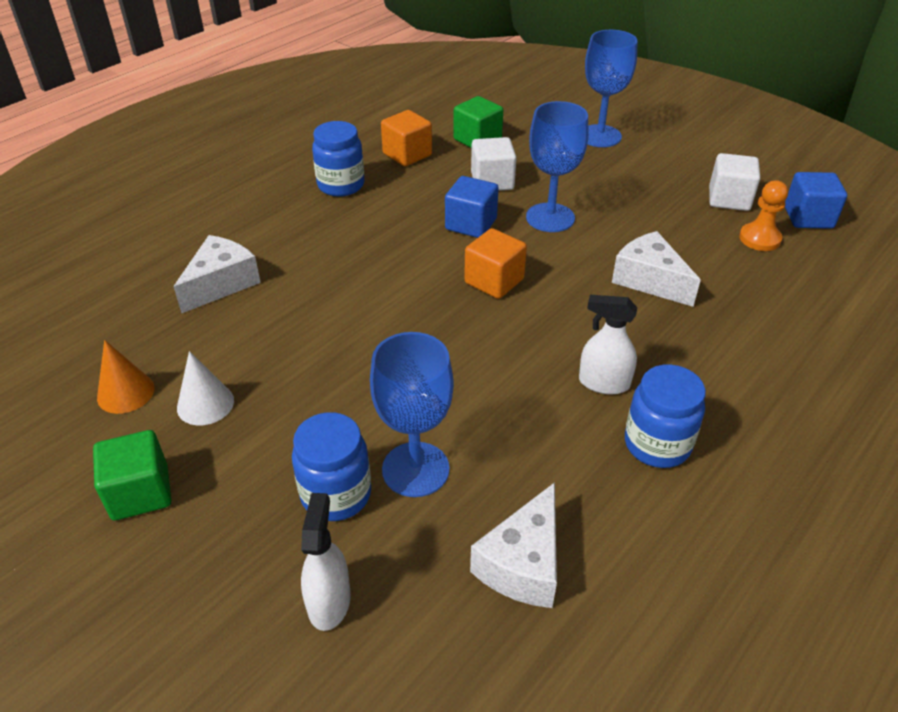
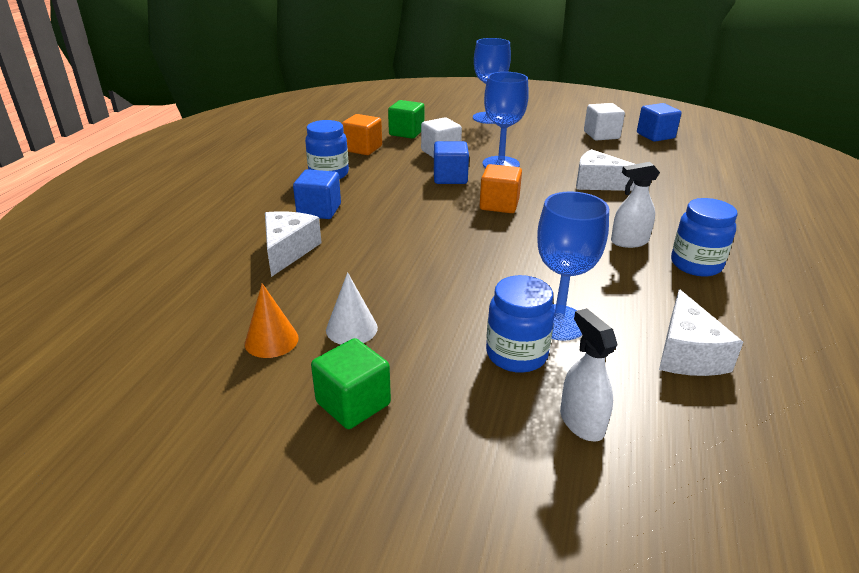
camera: 25 degrees left, 10 degrees down
orange pawn [739,181,788,251] -> none
none -> blue cube [293,169,341,219]

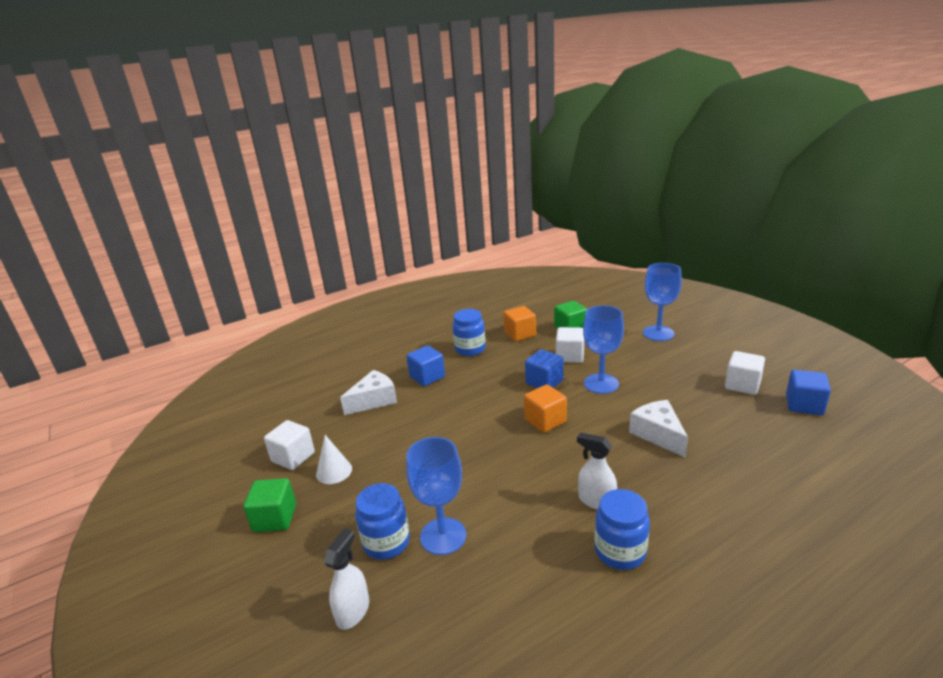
camera: 45 degrees right, 5 degrees down
orange cone [245,283,299,358] -> white cube [264,420,315,470]
white cheese [659,289,743,376] -> none

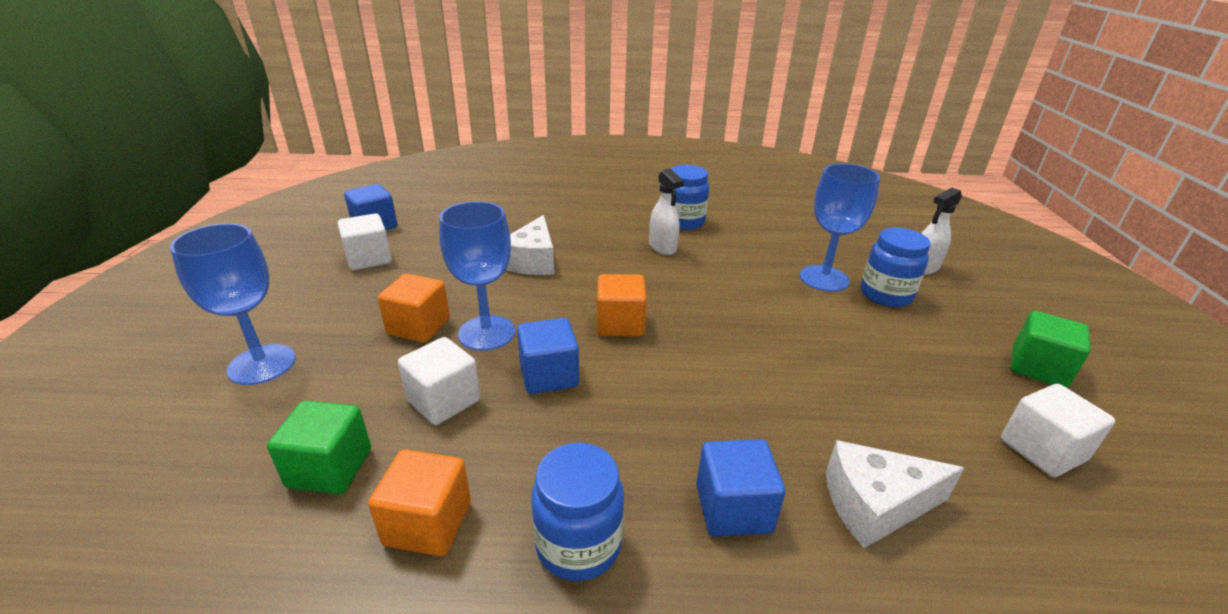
camera: 150 degrees left, 5 degrees up
white cone [316,435,352,484] -> none
none -> orange cube [378,274,450,343]

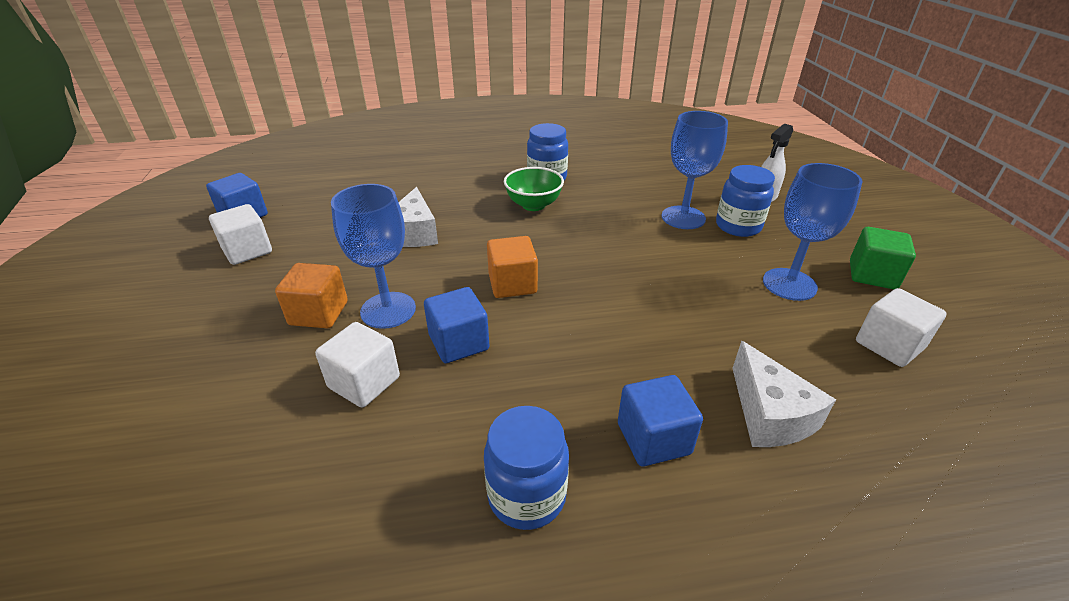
camera: 10 degrees left, 5 degrees up
blue goblet [170,223,296,385] -> blue goblet moved to [763,163,862,301]
green cube [267,401,371,494] -> none
orange cube [368,449,471,556] -> none
white spray bottle [649,169,684,255] -> green bowl [504,167,564,211]
white cheese [826,440,964,548] -> white cheese turned 90 degrees counterclockwise [732,341,836,447]

